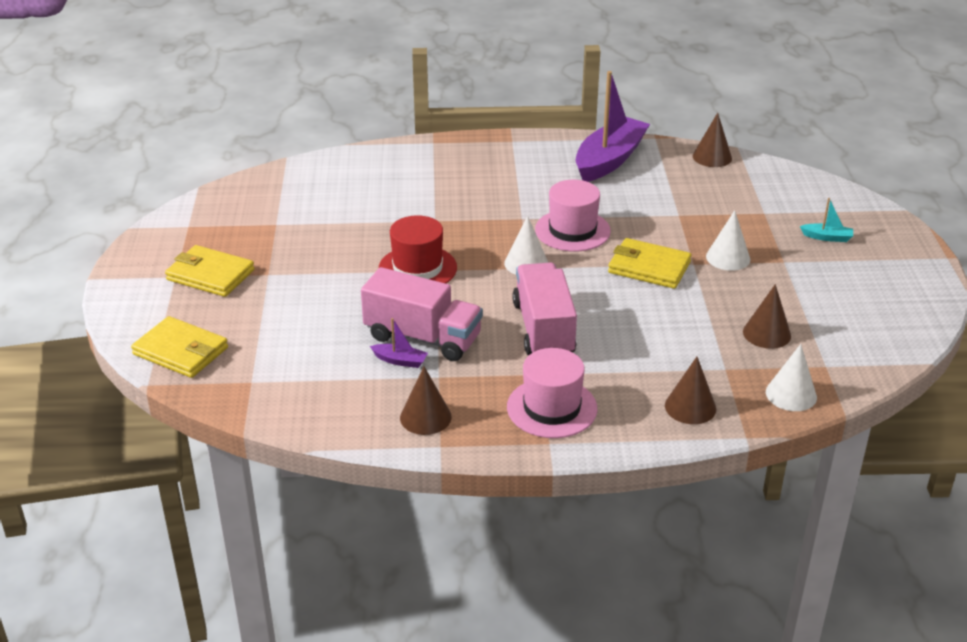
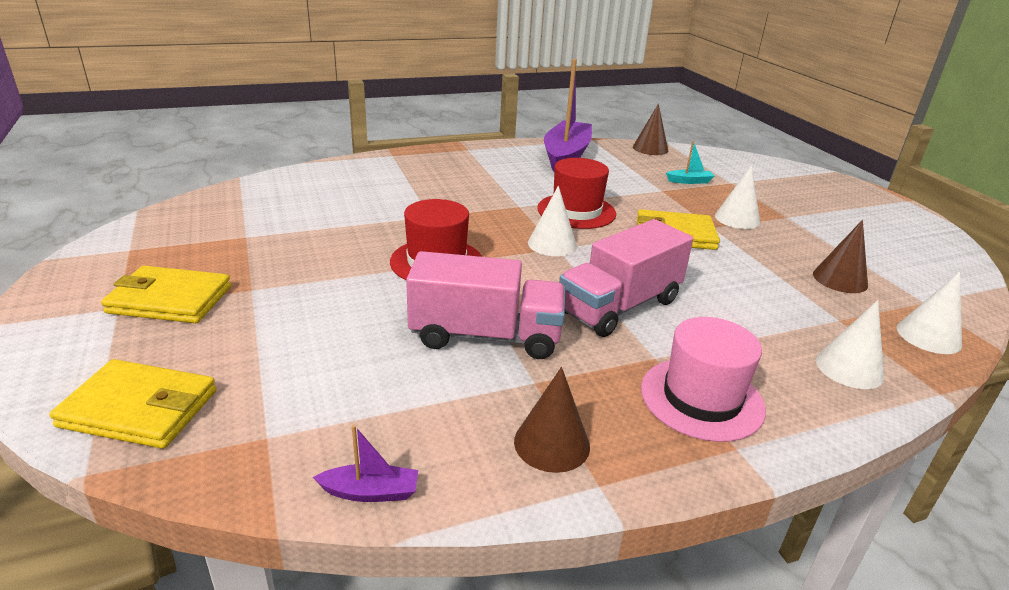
camera: 20 degrees left, 5 degrees down
purple boat [370,318,428,368] -> purple boat moved to [313,425,418,502]
pink truck [512,262,577,355] -> pink truck turned 105 degrees counterclockwise [559,219,693,337]
pink hat [535,180,611,252] -> red hat [537,158,616,229]
brown cone [665,357,716,424] -> white cone [816,300,884,389]
turquoise boat [800,198,853,242] -> turquoise boat moved to [666,141,714,184]

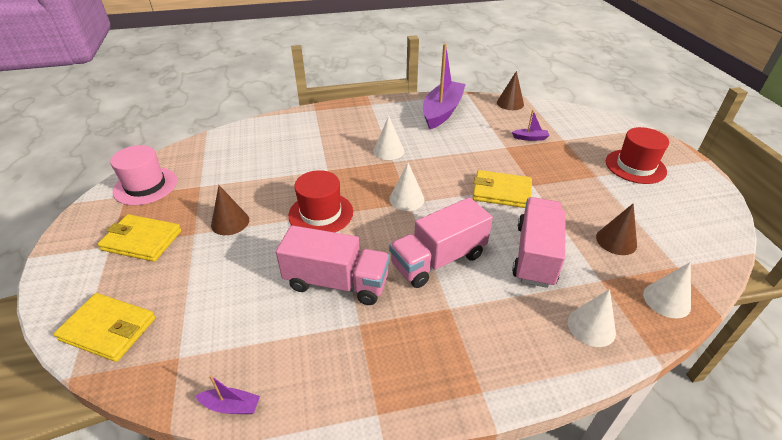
camera: 10 degrees right, 10 degrees up
brown cone [514,367,590,473] -> brown cone moved to [211,185,249,235]
red hat [537,158,616,229] -> red hat moved to [606,127,669,184]
pink hat [641,317,766,442] -> pink hat moved to [110,145,177,205]
turquoise boat [666,141,714,184] -> purple boat [512,110,550,141]
white cone [715,165,760,229] -> white cone moved to [373,116,404,160]
none -> pink truck [512,197,566,288]

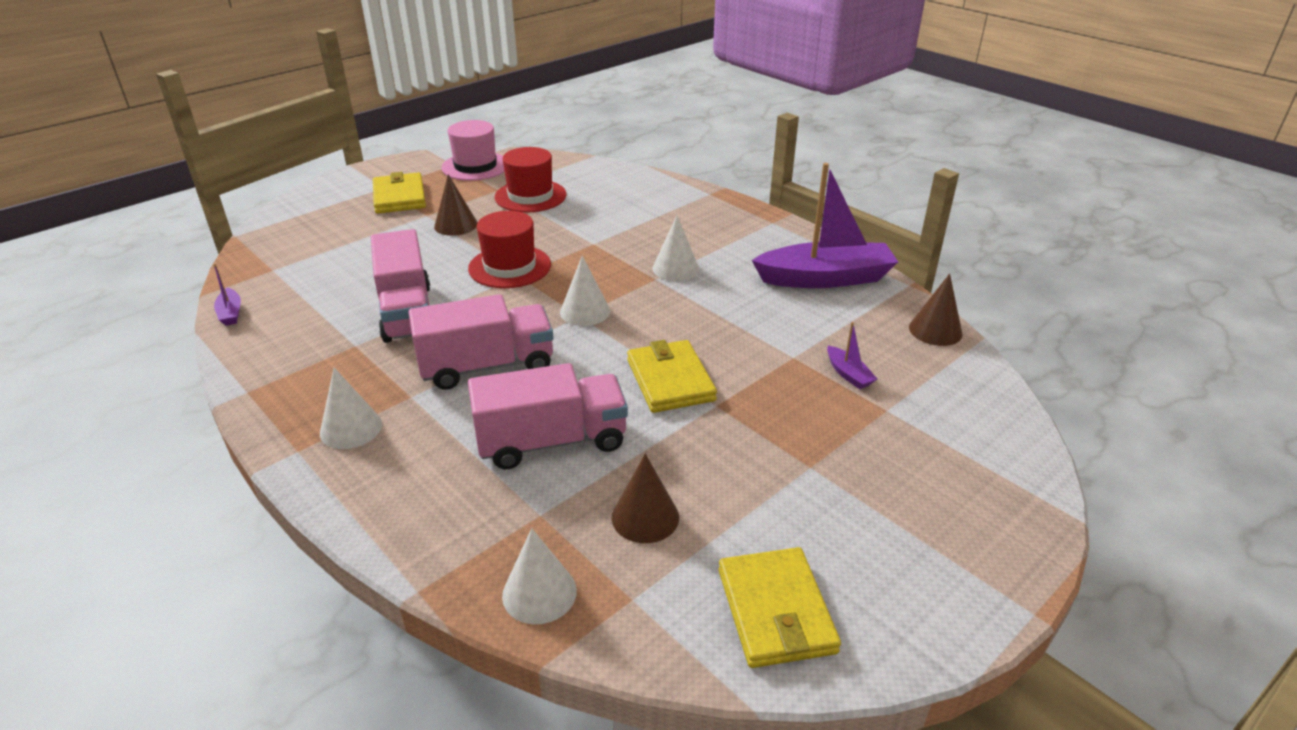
camera: 60 degrees right, 5 degrees down
yellow wallet [54,293,156,362] -> yellow wallet moved to [719,547,841,668]
pink truck [389,197,493,288] -> pink truck turned 135 degrees clockwise [409,294,554,390]
white cone [568,289,616,347] -> white cone moved to [320,367,382,449]
red hat [606,127,669,184] -> red hat moved to [495,147,566,213]

